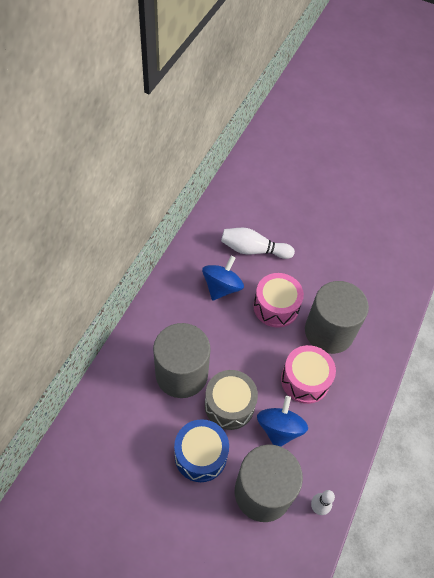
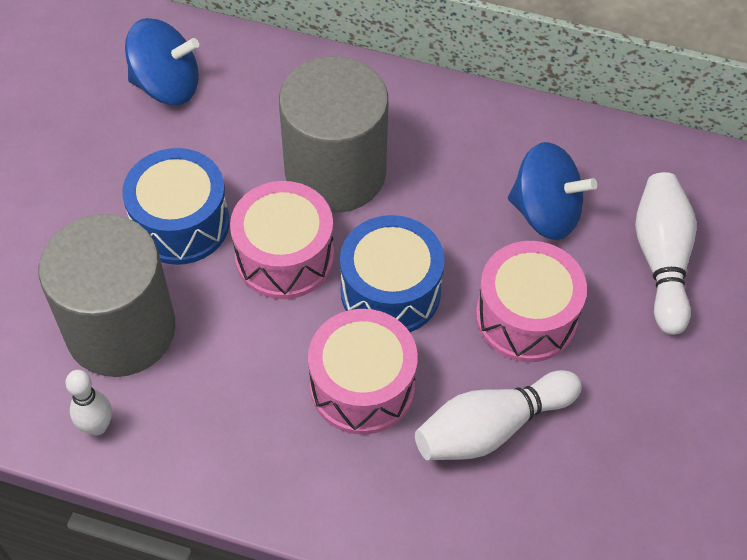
camera: 85 degrees right, 0 degrees up
grey drum [205,370,258,430] -> pink drum [230,181,334,299]
blue spinning top [257,396,308,446] -> blue spinning top moved to [125,18,199,105]
grey cylinder [305,281,369,354] -> white bowling pin [415,370,582,460]
none -> blue drum [340,215,445,332]

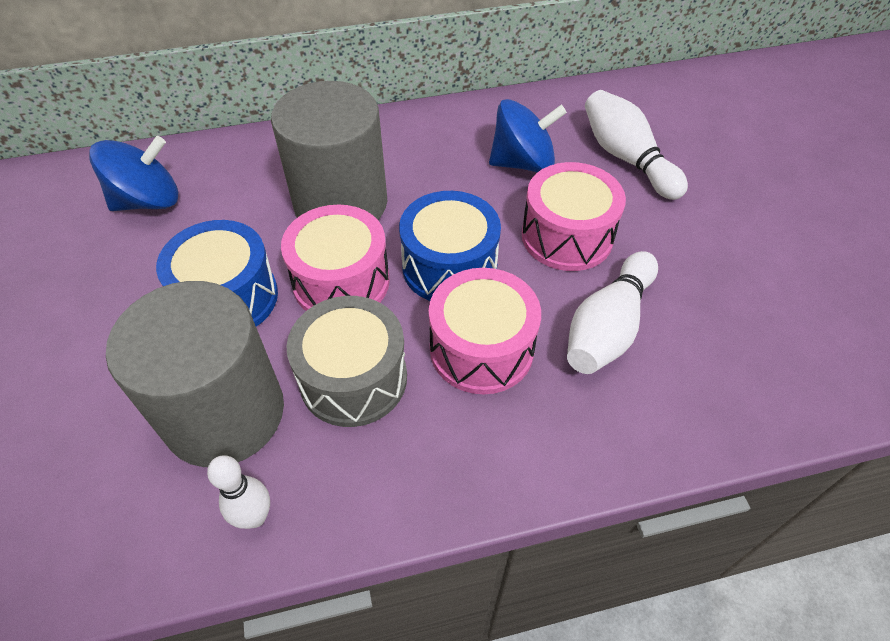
camera: 30 degrees left, 5 degrees down
none -> grey drum [287,296,407,427]

